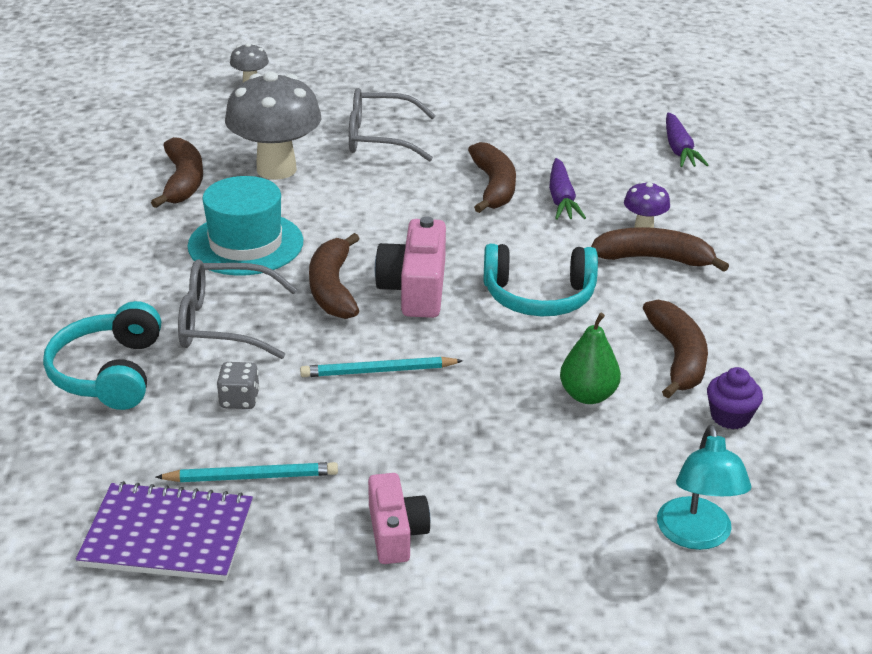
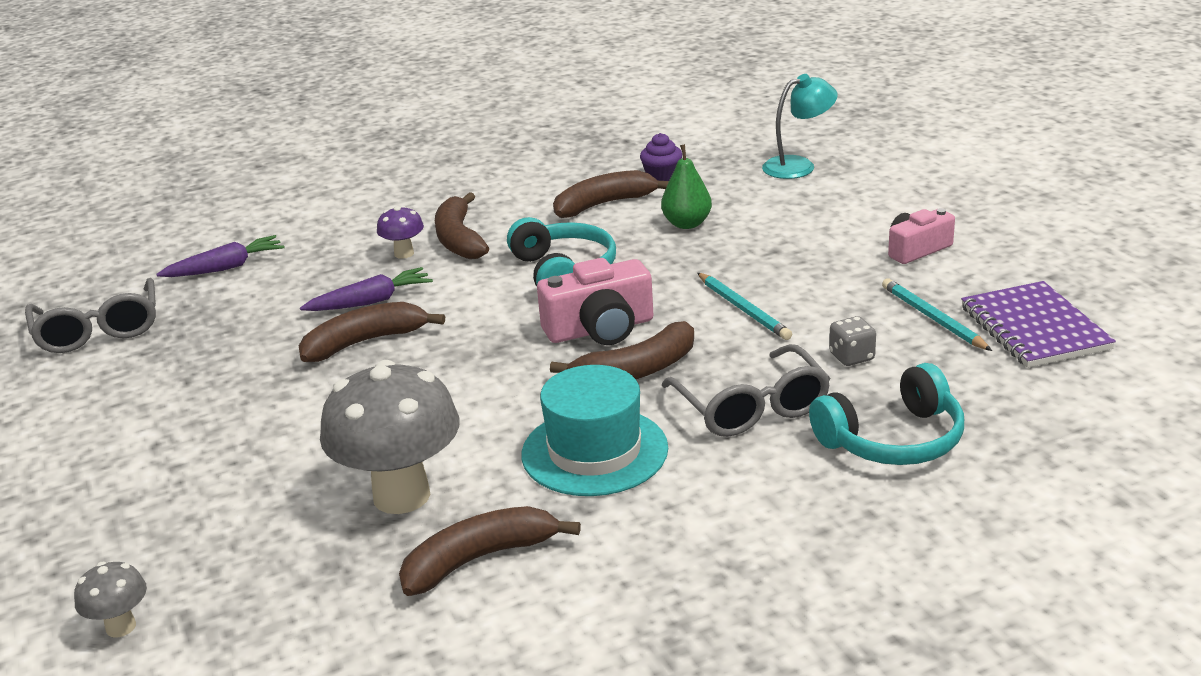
camera: 110 degrees left, 5 degrees down
grey glasses [349,88,436,161] -> grey glasses moved to [25,278,156,353]

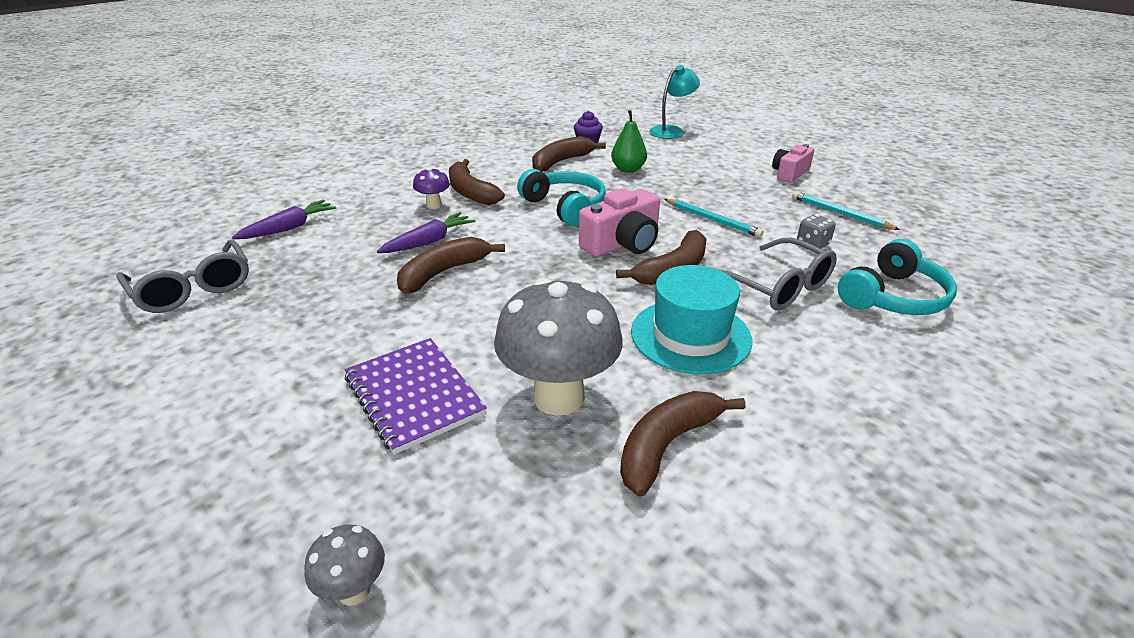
camera: 20 degrees left, 5 degrees up
purple notebook [961,281,1116,368] -> purple notebook moved to [344,338,487,455]

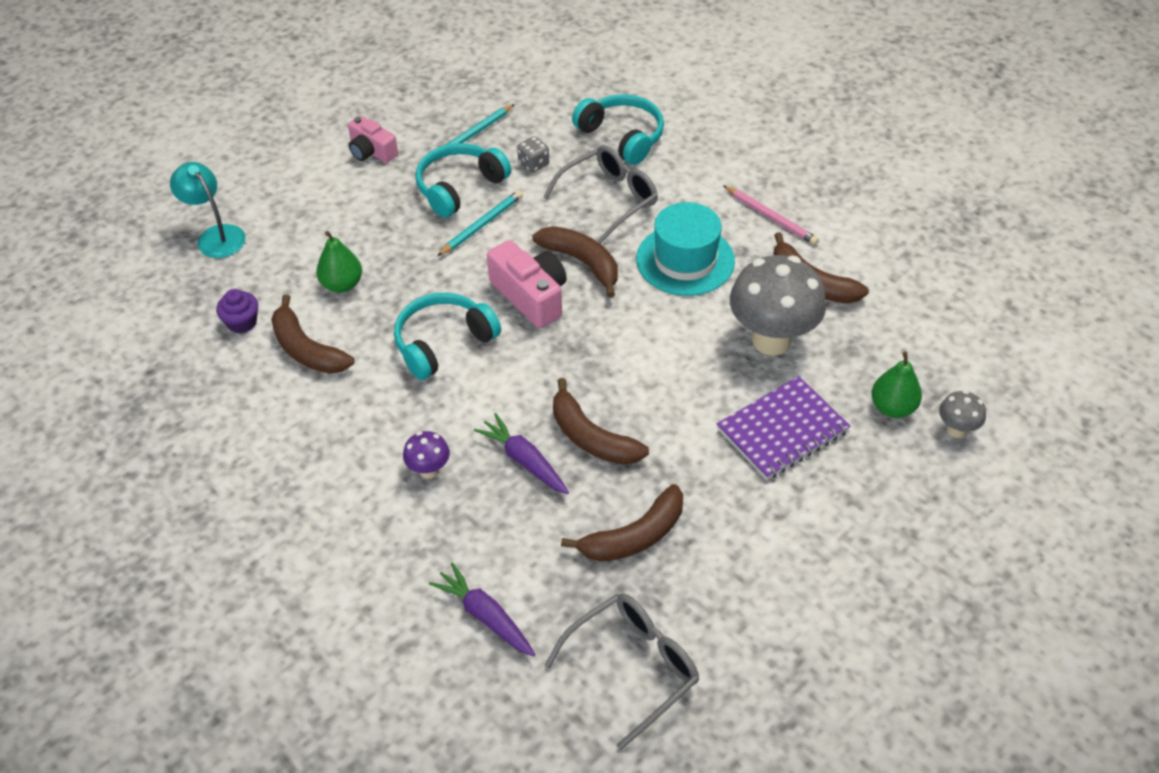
camera: 90 degrees left, 15 degrees up
brown banana [449,159,505,205] -> brown banana moved to [561,484,683,562]
none -> turquoise headphones [416,143,511,218]
none -> pink pencil [723,185,819,245]
none -> green pear [871,351,922,418]

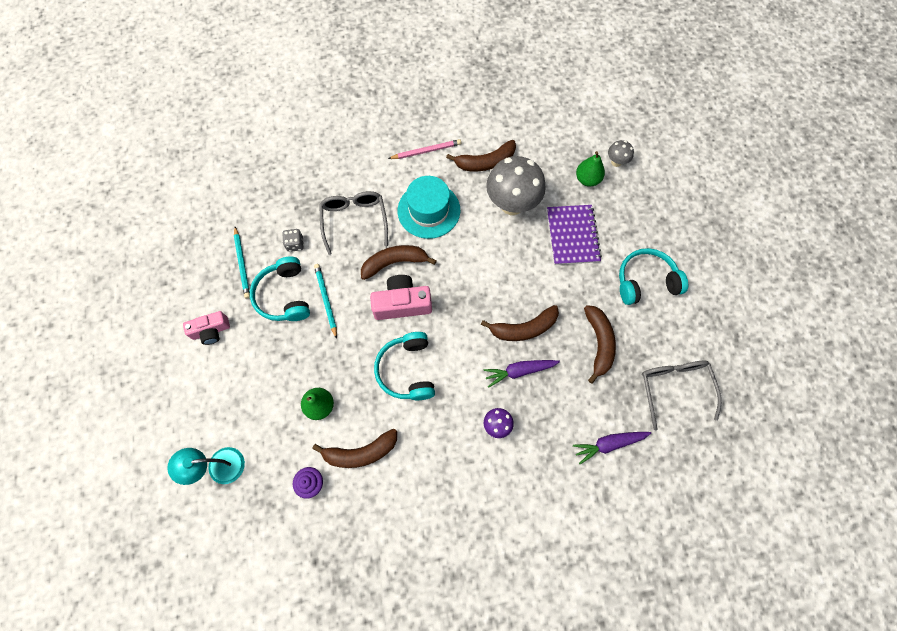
camera: 60 degrees left, 20 degrees up
turquoise headphones [572,94,664,165] -> turquoise headphones moved to [619,248,688,305]

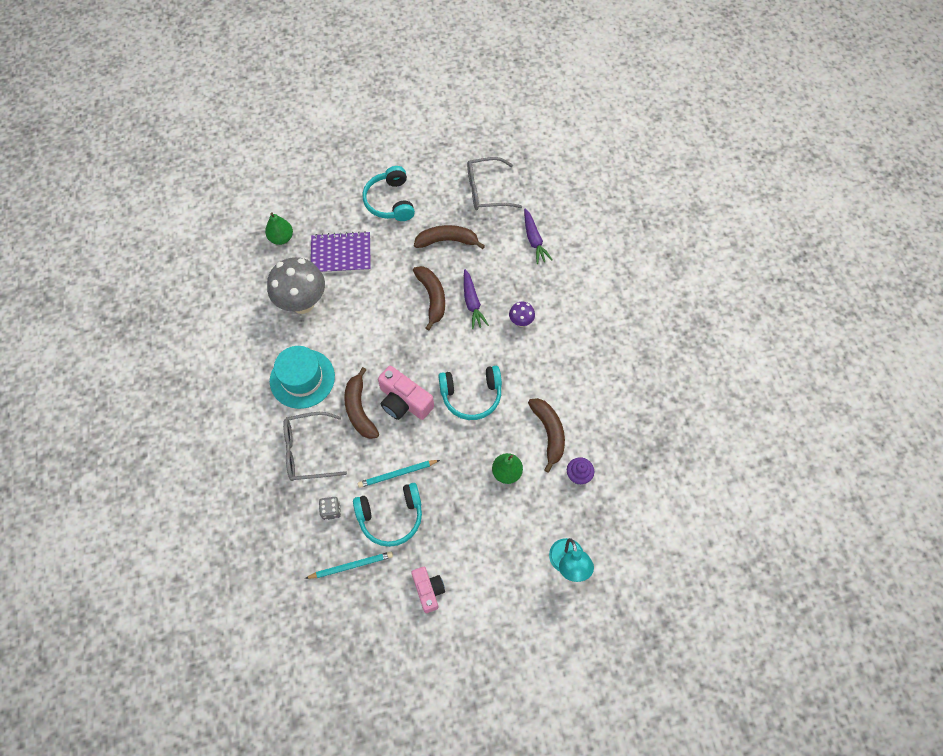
camera: 90 degrees left, 5 degrees down
pink camera [370,275,432,320] -> pink camera turned 45 degrees counterclockwise [378,366,434,420]
pink pencil [388,139,461,159] -> none
brown banana [446,140,516,172] -> none
grey mushroom [608,140,634,167] -> none

